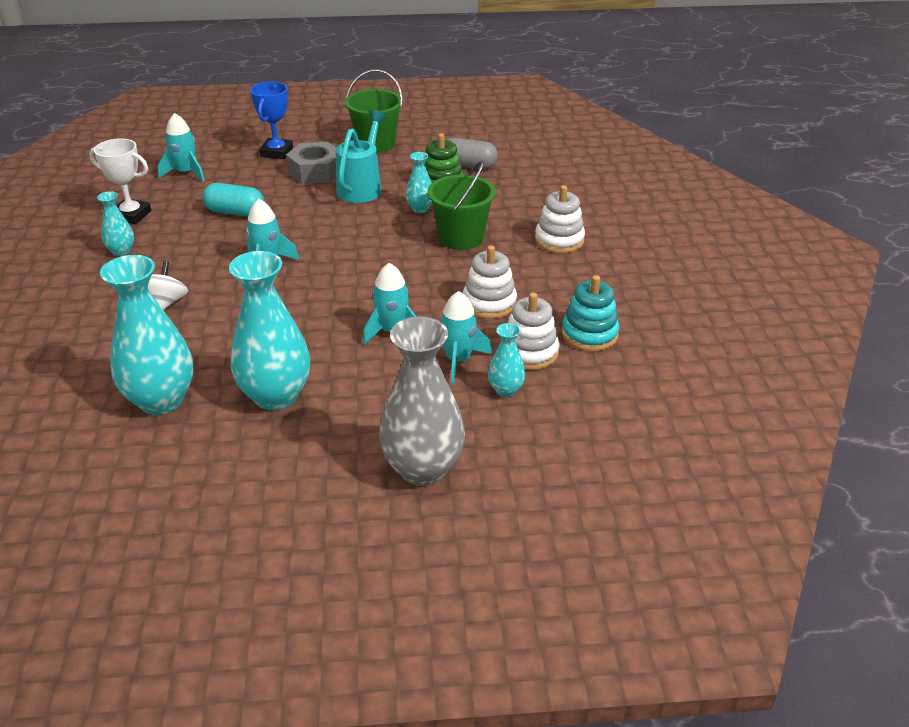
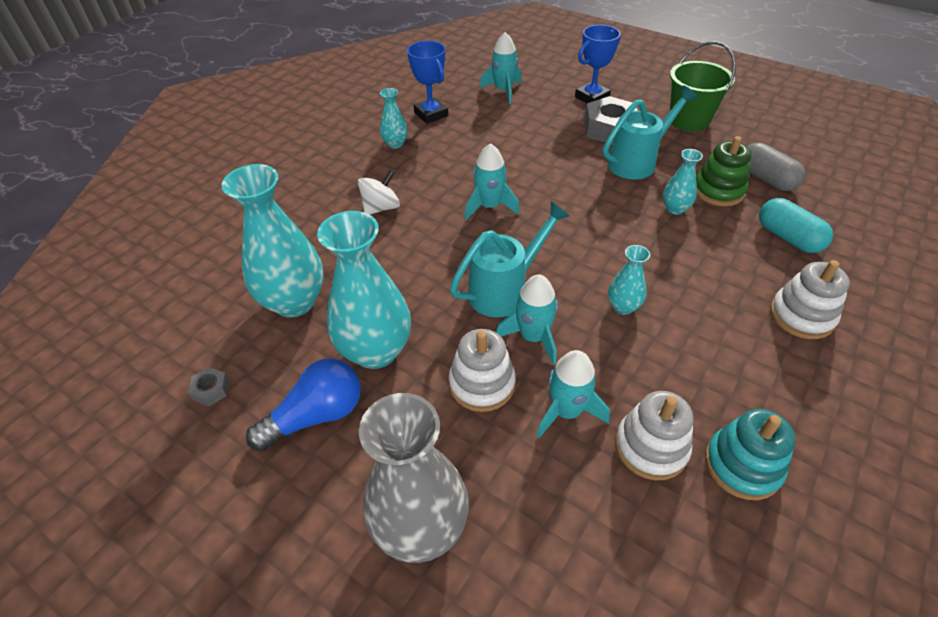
camera: 40 degrees right, 10 degrees up
white trophy [89,138,151,224] -> blue trophy [407,41,448,124]
turquoise capsule [203,183,264,217] -> turquoise capsule moved to [759,198,833,253]
green bucket [427,161,496,250] -> none
white stacking toy [463,245,517,319] -> white stacking toy moved to [449,329,516,412]
turquoise vase [488,323,525,397] -> turquoise vase moved to [608,245,650,315]
none -> grey nut [188,367,229,406]
none -> blue light bulb [246,359,361,452]
none -> turquoise watering can [450,201,570,318]

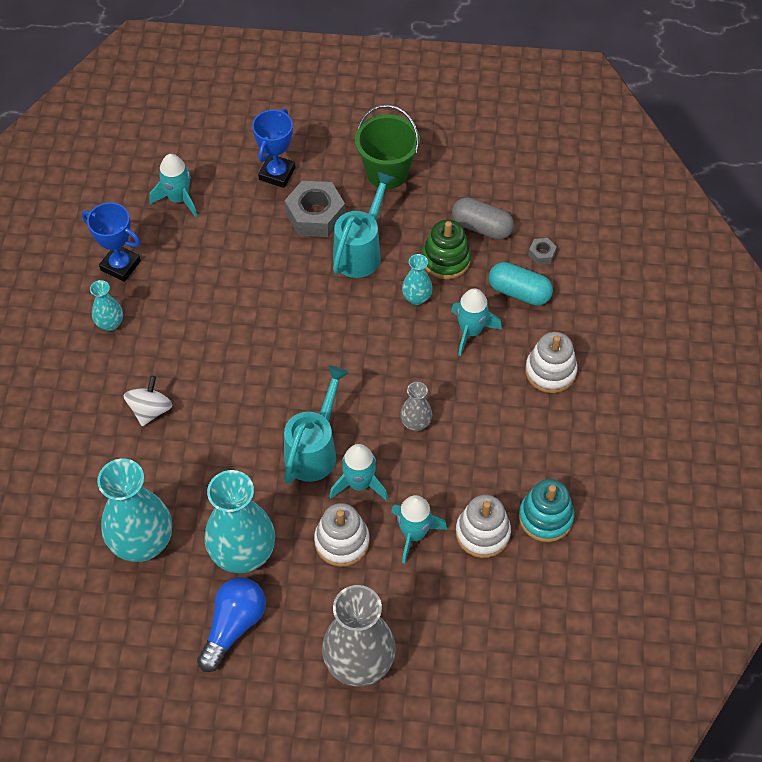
camera: 30 degrees left, 10 degrees up
grey nut [188,367,229,406] -> grey nut moved to [528,238,557,265]
turquoise rocket [465,143,520,220] -> turquoise rocket moved to [451,288,502,356]
turquoise vase [608,245,650,315] -> grey vase [400,382,432,431]

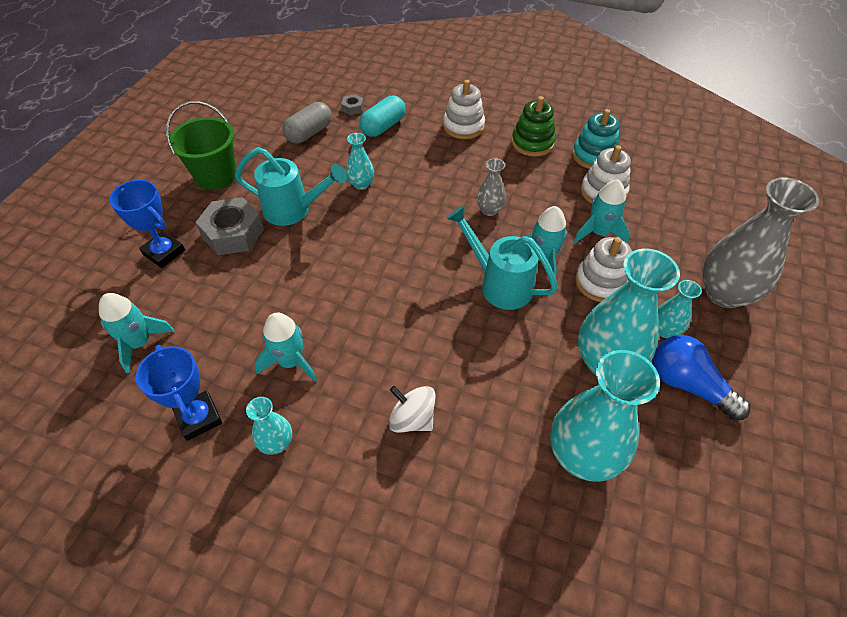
camera: 75 degrees left, 5 degrees down
blue trophy [82,202,141,282] -> blue trophy turned 75 degrees counterclockwise [136,345,222,441]
turquoise watering can [333,171,395,278] -> turquoise watering can turned 150 degrees clockwise [235,147,347,226]
green stacking toy [422,219,471,279] -> green stacking toy moved to [512,96,556,157]
turquoise rocket [451,288,502,356] -> turquoise rocket moved to [255,313,317,382]
none -> turquoise vase [658,280,702,338]

